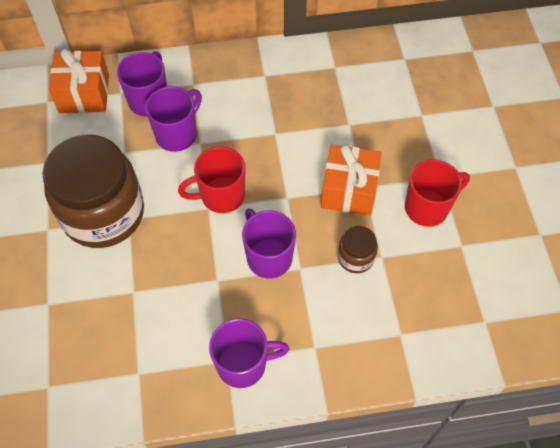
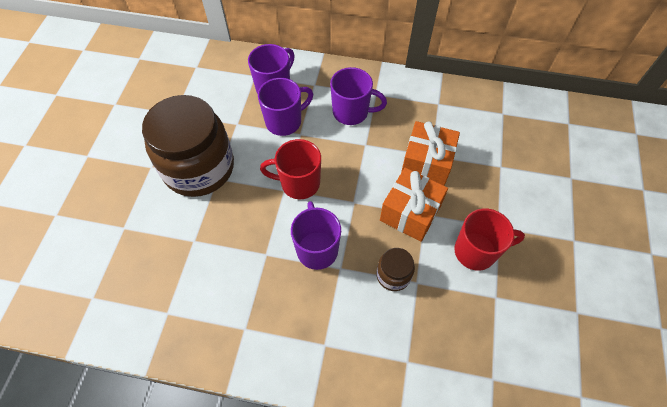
camera: 20 degrees right, 0 degrees up
orange gift [49,48,109,113] -> orange gift moved to [401,121,460,186]
purple mug [209,318,289,388] -> purple mug moved to [330,67,387,125]

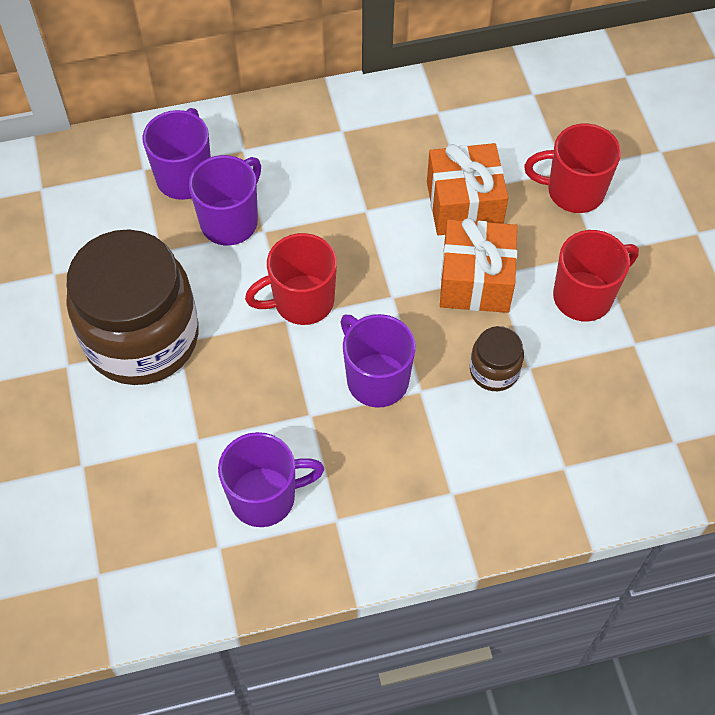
camera: 25 degrees left, 0 degrees up
purple mug [330,67,387,125] -> purple mug moved to [218,432,324,527]
none -> red mug [524,124,621,213]

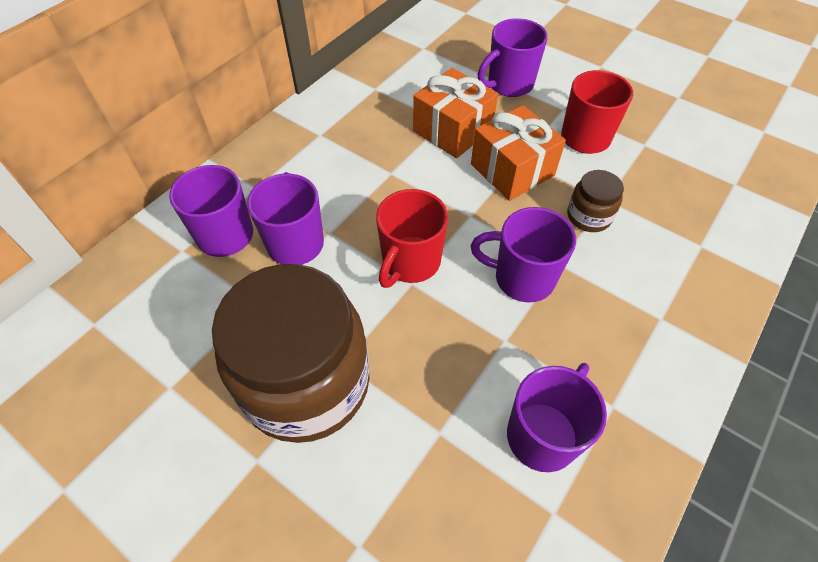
camera: 40 degrees left, 5 degrees down
red mug [524,124,621,213] -> purple mug [478,18,548,97]

